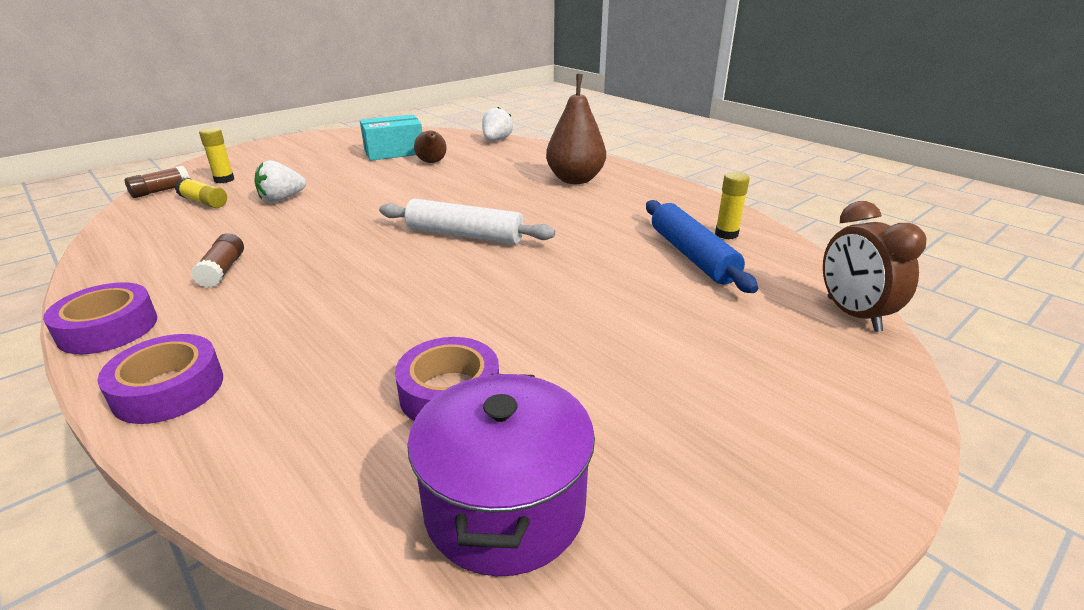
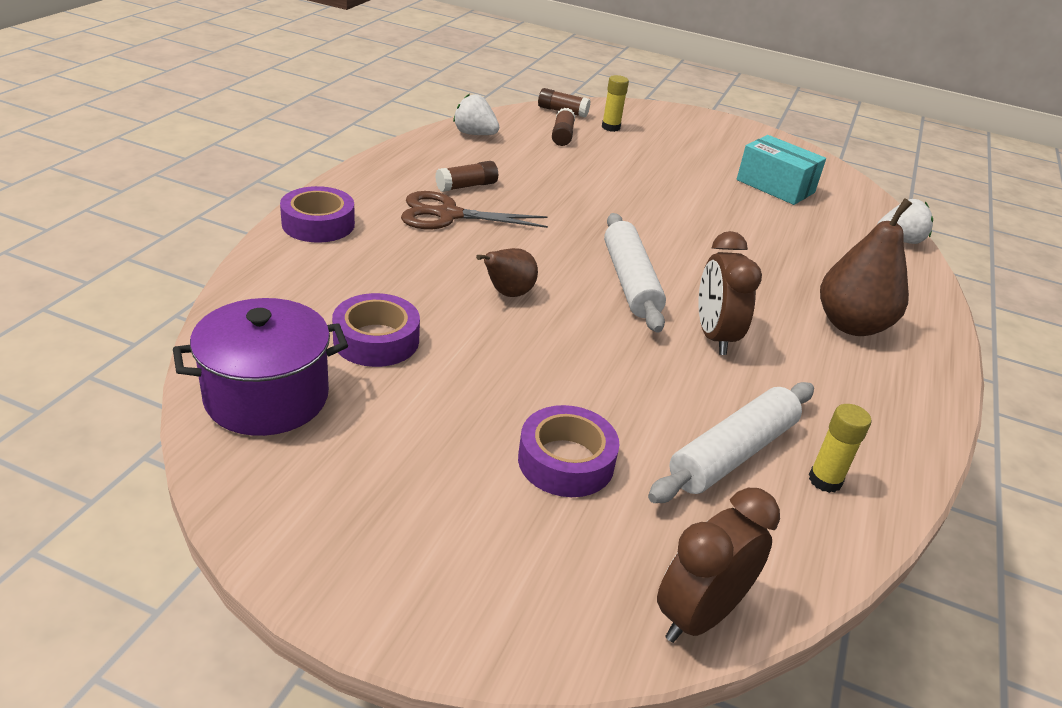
camera: 60 degrees right, 5 degrees up
purple tape [43,282,157,354] -> purple tape moved to [518,405,619,497]
yellow glue stick [175,177,227,208] -> brown glue stick [552,108,575,146]
white strawberry [255,160,306,203] -> white strawberry moved to [453,94,499,135]
brown pear [414,130,446,163] -> brown pear moved to [476,248,538,297]
blue rolling pin [646,200,758,293] -> white rolling pin [648,382,814,503]
none -> brown scissors [401,191,548,229]
none -> brown clock [698,231,762,355]

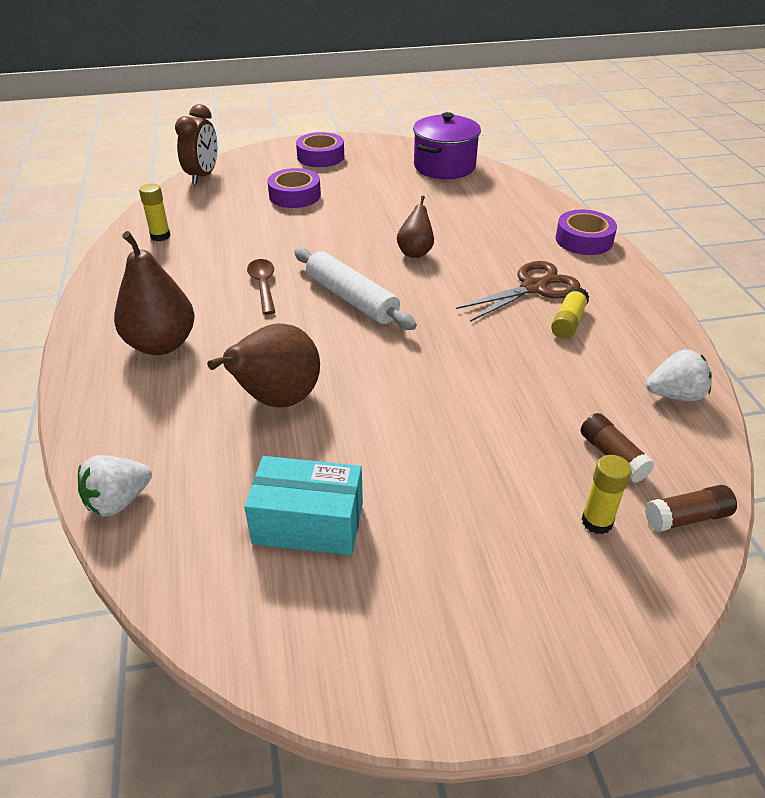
camera: 150 degrees right, 5 degrees up
purple tape [332,293,420,367] -> purple tape moved to [296,132,344,167]
brown glue stick [435,161,498,192] -> yellow glue stick [551,287,589,339]
white rolling pin [648,382,814,503] -> none
brown clock [698,231,762,355] -> brown spoon [247,259,275,315]
none -> brown pear [207,323,320,407]

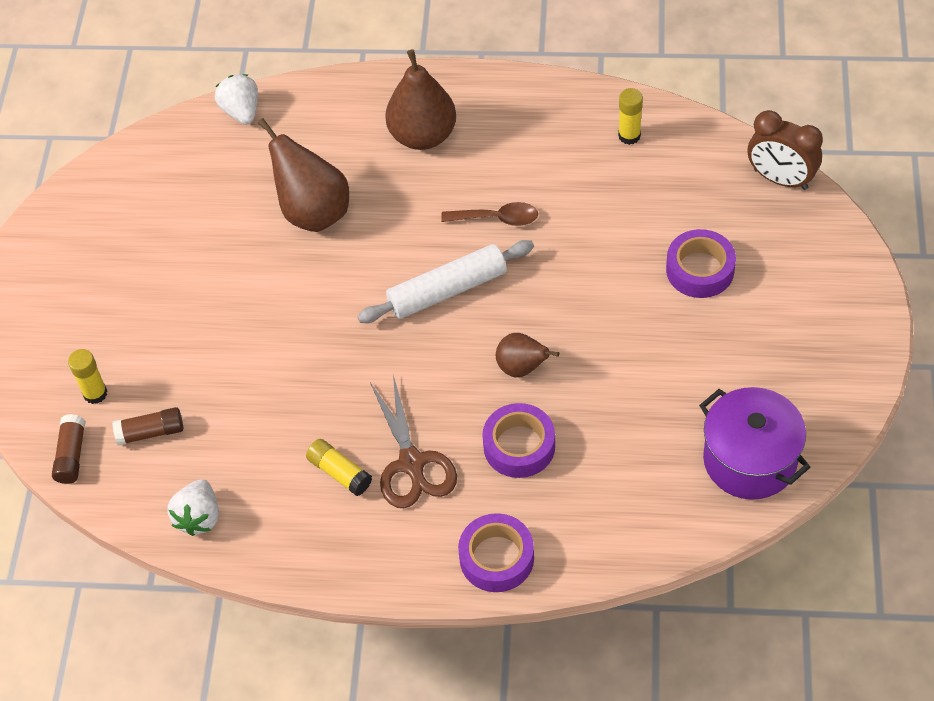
camera: 110 degrees right, 15 degrees up
turquoise box [245,456,363,555] -> none
purple tape [296,132,344,167] -> purple tape moved to [482,403,555,478]

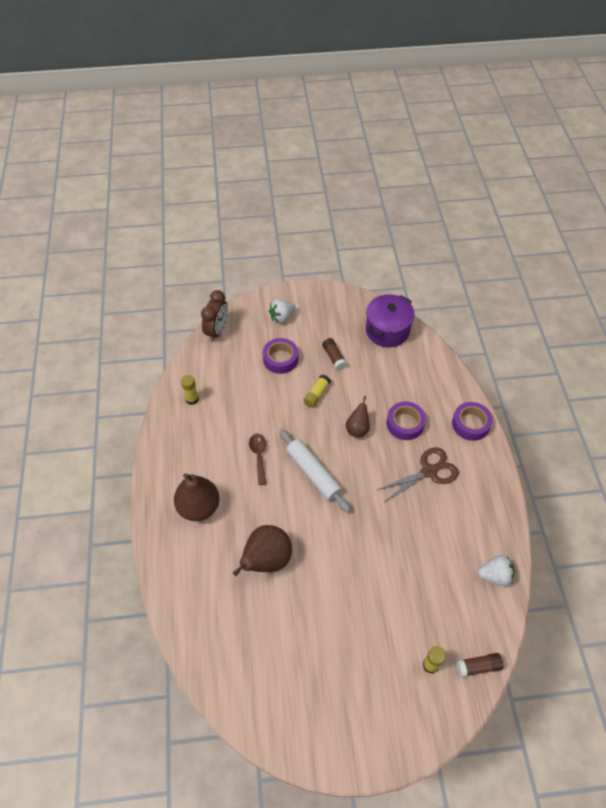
camera: 105 degrees left, 0 degrees up
brown glue stick [112,407,183,446] -> brown glue stick moved to [322,338,347,370]
white strawberry [215,74,258,124] -> white strawberry moved to [269,299,296,323]
yellow glue stick [306,439,372,496] -> yellow glue stick moved to [303,374,331,408]

